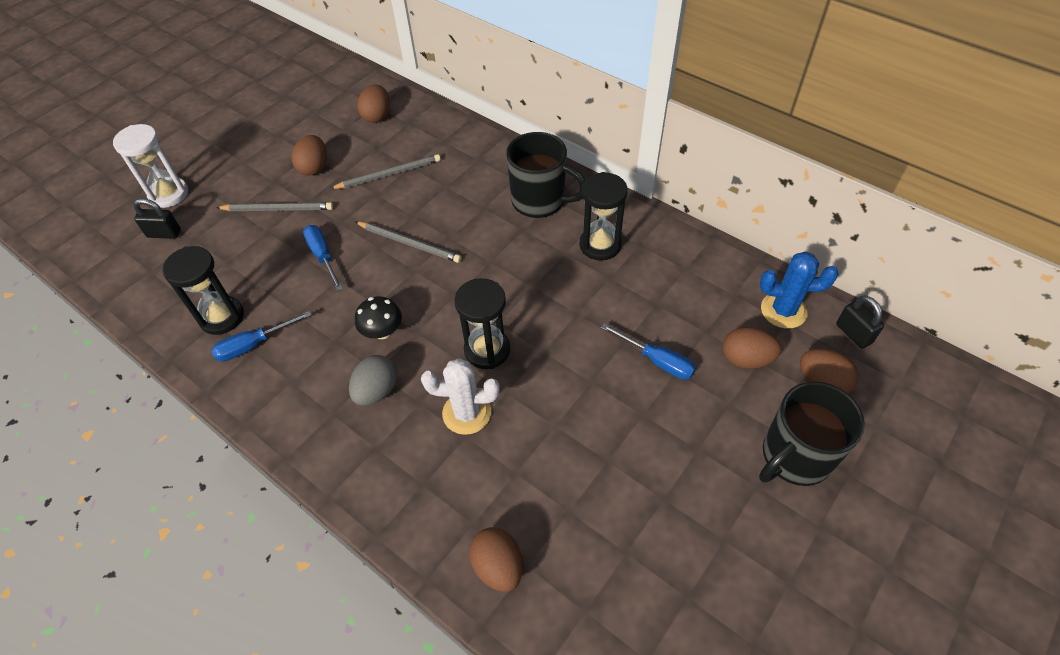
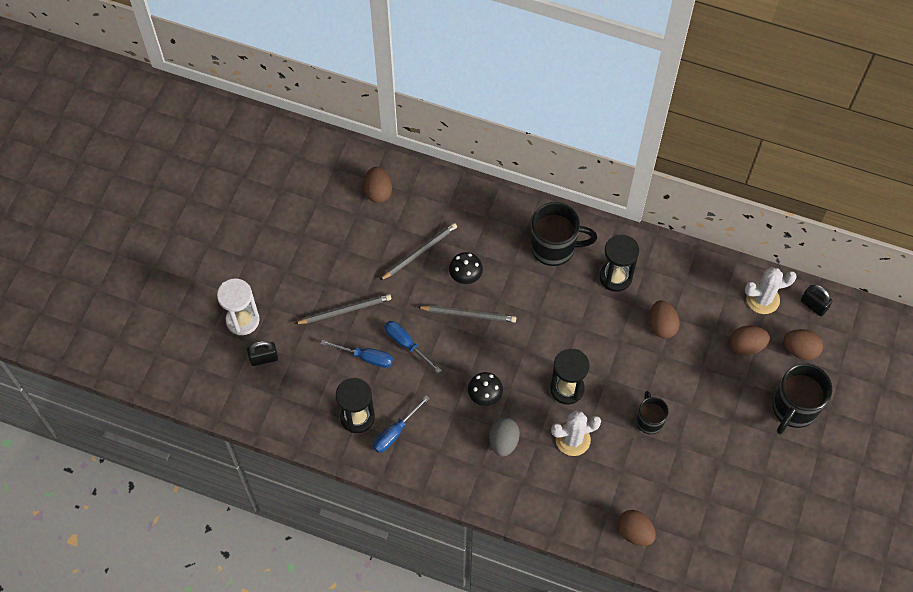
camera: 20 degrees left, 10 degrees up
brown egg [292,135,327,176] -> brown egg moved to [649,300,680,339]
blue screwdriver [601,323,696,380] -> blue screwdriver moved to [320,340,393,368]
blue cactus [760,251,838,329] -> white cactus [745,267,797,314]
none -> black mushroom [449,252,483,284]
none -> black mug [636,391,669,434]

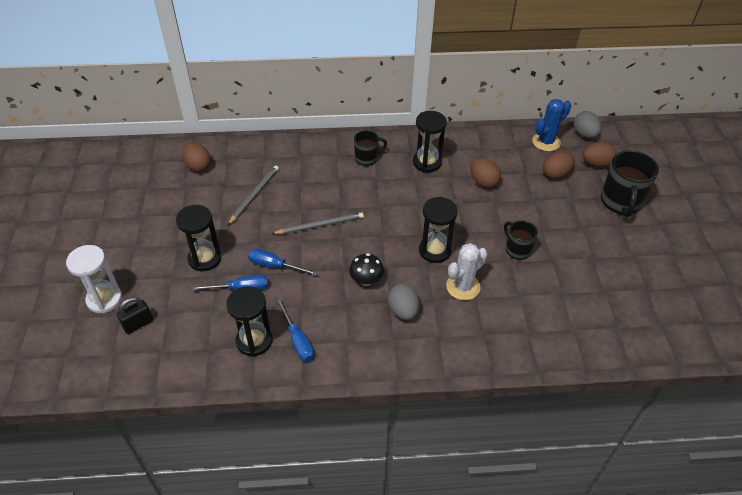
camera: 25 degrees left, 15 degrees down
grey pencil [295,294,391,324] -> black hourglass [176,205,221,271]
blue screwdriver [373,395,429,453] -> blue screwdriver turned 45 degrees counterclockwise [276,298,314,362]
black mushroom [449,252,483,284] -> none
black mug [531,202,597,266] -> black mug [354,130,387,166], size x0.59
brown egg [617,510,656,546] -> none
white cactus [745,267,797,314] -> blue cactus [532,99,571,151]
black padlock [801,285,832,316] -> grey egg [574,111,601,138]

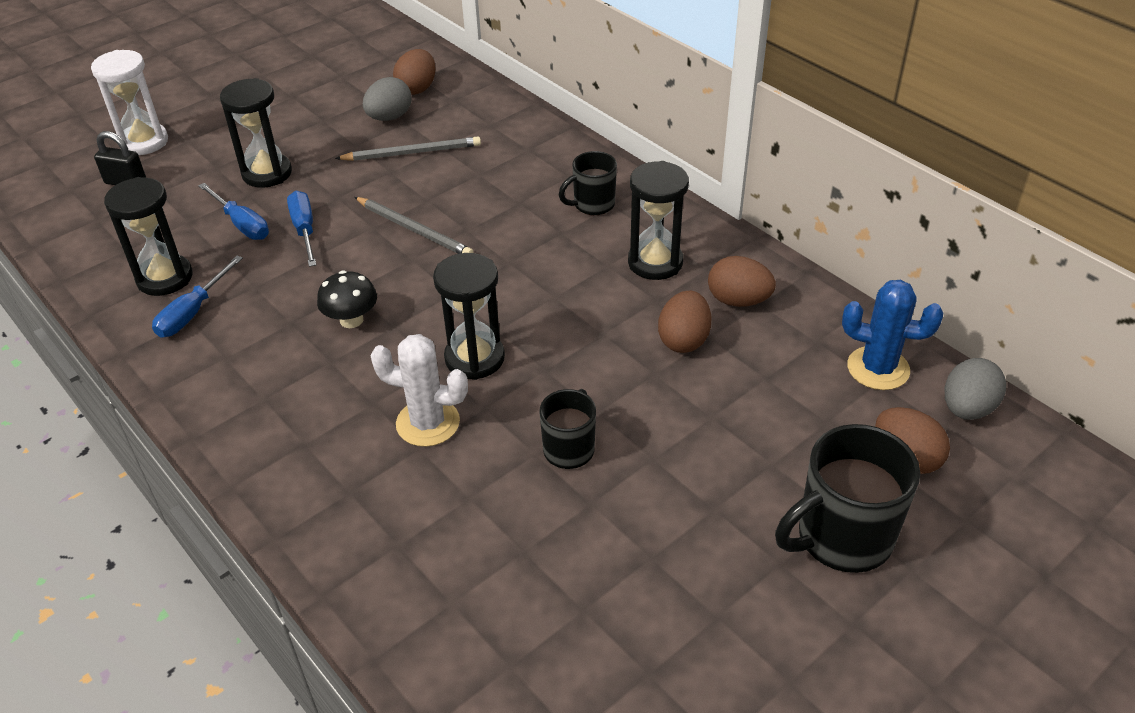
camera: 55 degrees right, 5 degrees down
black mug [354,130,387,166] -> black mug turned 120 degrees clockwise [559,151,617,215]
grey egg [388,284,419,320] -> grey egg moved to [363,77,412,121]
brown egg [543,151,575,179] -> brown egg moved to [708,256,776,307]

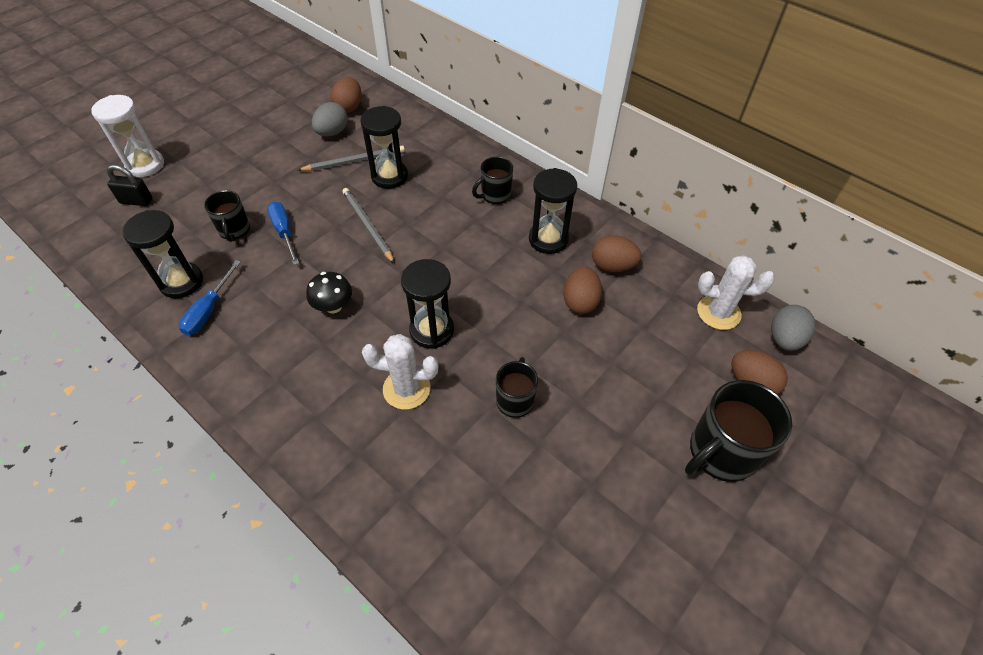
camera: 10 degrees left, 10 degrees up
blue screwdriver [198,183,269,240] -> black mug [204,190,250,242]
black hourglass [220,78,292,188] -> black hourglass moved to [360,106,408,189]
grey pencil [354,197,473,254] -> grey pencil turned 150 degrees counterclockwise [342,188,395,264]
blue cactus [842,280,943,390] -> white cactus [697,255,775,330]

